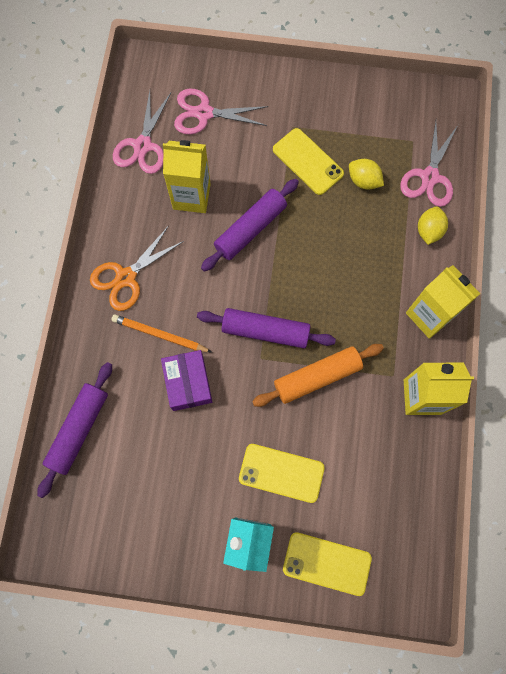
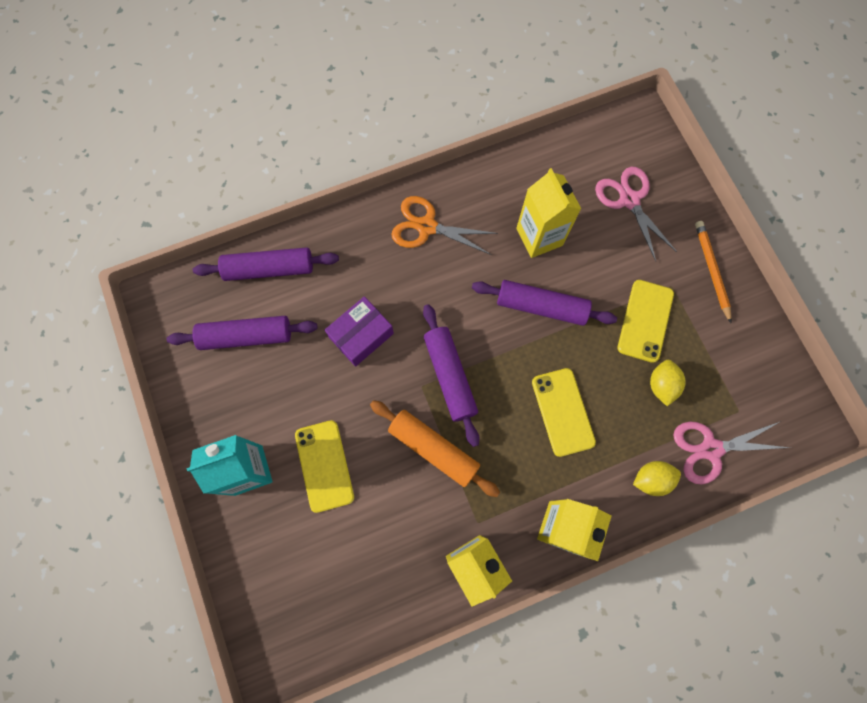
camera: 60 degrees right, 0 degrees up
orange pencil [111,314,212,352] -> orange pencil moved to [695,221,732,323]
pink scissors [113,91,171,174] -> none
yellow phone [283,532,372,596] -> yellow phone moved to [532,368,596,457]
none -> purple rolling pin [167,316,318,350]

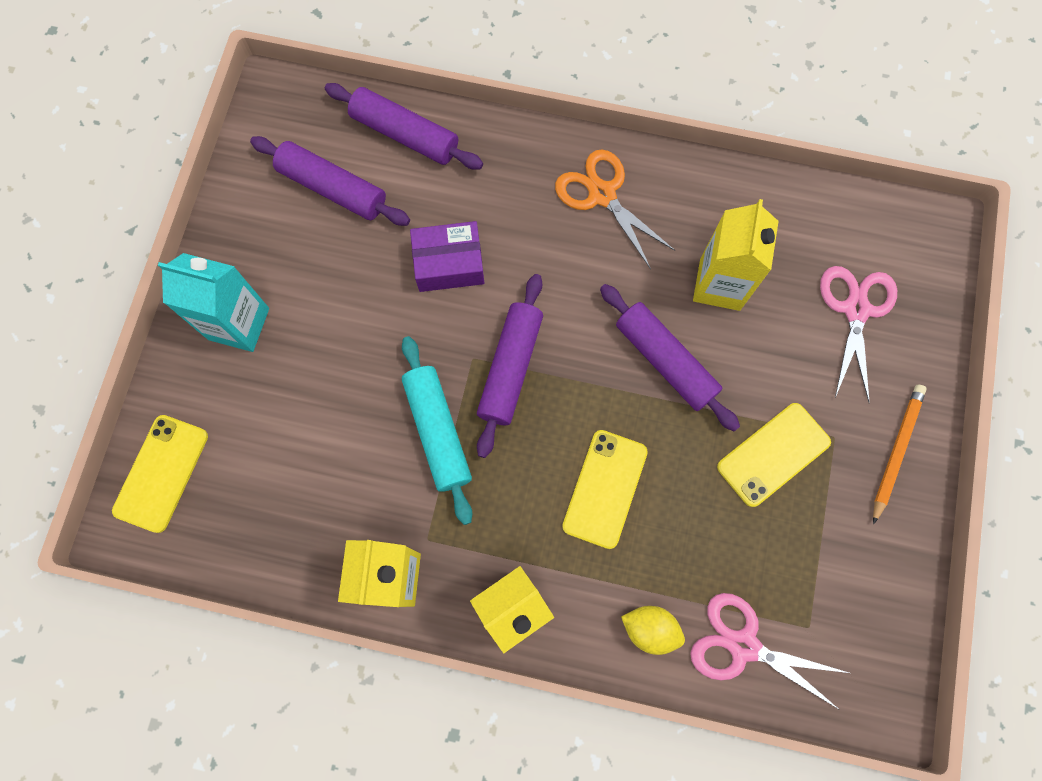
camera: 35 degrees right, 0 degrees up
yellow phone [295,420,354,513] -> yellow phone moved to [112,415,208,533]
orange rolling pin [370,400,500,497] -> turquoise rolling pin [402,336,472,525]
yellow lemon [650,360,686,406] -> none

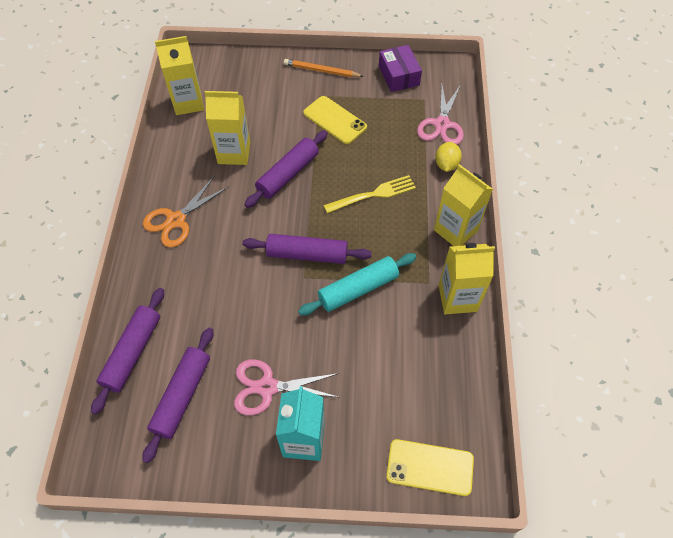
camera: 100 degrees left, 15 degrees down
purple box [410,221,484,292] -> purple box moved to [379,45,422,92]
yellow phone [562,430,648,549] -> yellow fork [324,175,416,213]
pink scissors [820,266,897,403] -> pink scissors moved to [234,359,339,415]
none -> yellow carton [155,36,204,115]

